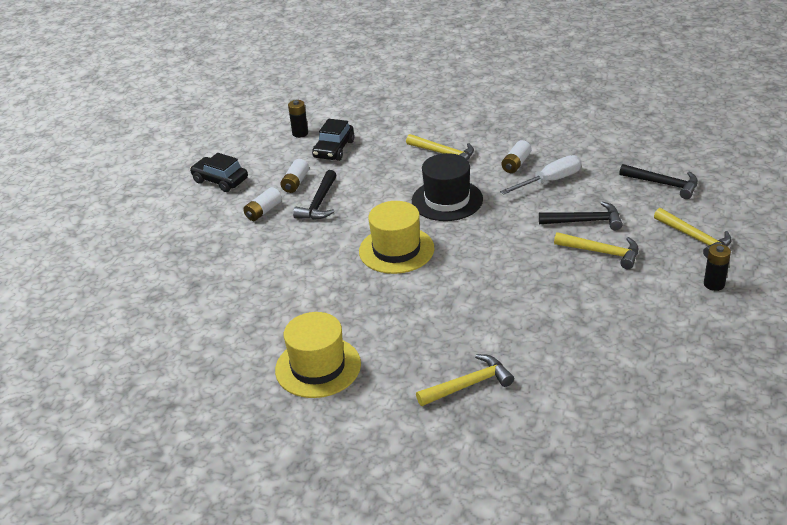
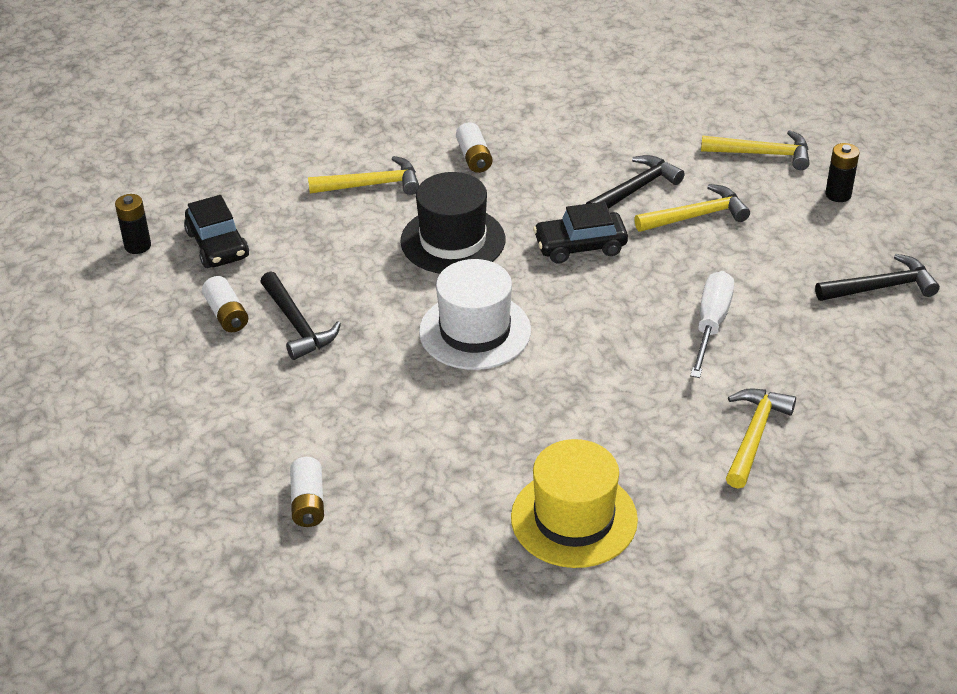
camera: 45 degrees left, 5 degrees up
black car [190,153,248,192] -> black car moved to [533,202,628,263]
white battery [243,187,282,221] -> white battery moved to [290,457,324,527]
yellow hat [359,201,434,274] -> white hat [419,259,531,370]
white screwdriver [500,155,582,195] -> white screwdriver moved to [690,271,734,378]
black hammer [619,164,698,199] -> black hammer moved to [815,254,940,301]

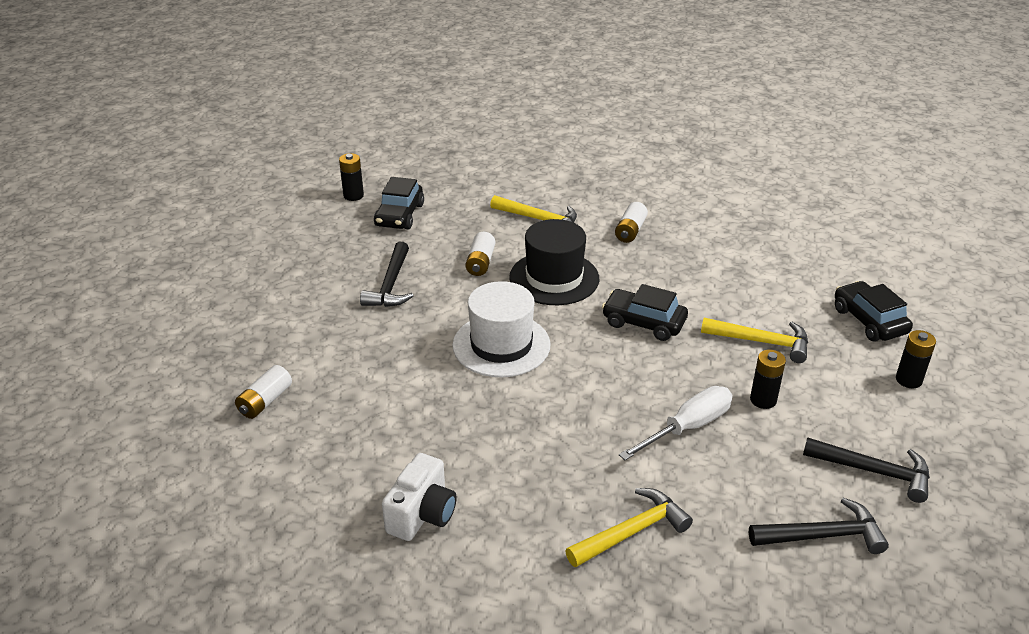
camera: 35 degrees right, 5 degrees down
white battery [202,276,248,332] -> white battery moved to [465,232,495,276]
yellow hat [511,439,638,568] -> white camera [382,453,457,541]
black hammer [586,155,685,209] -> black hammer moved to [749,498,889,554]
yellow hammer [701,130,809,170] -> black car [835,281,913,342]
none -> black battery [750,350,786,409]

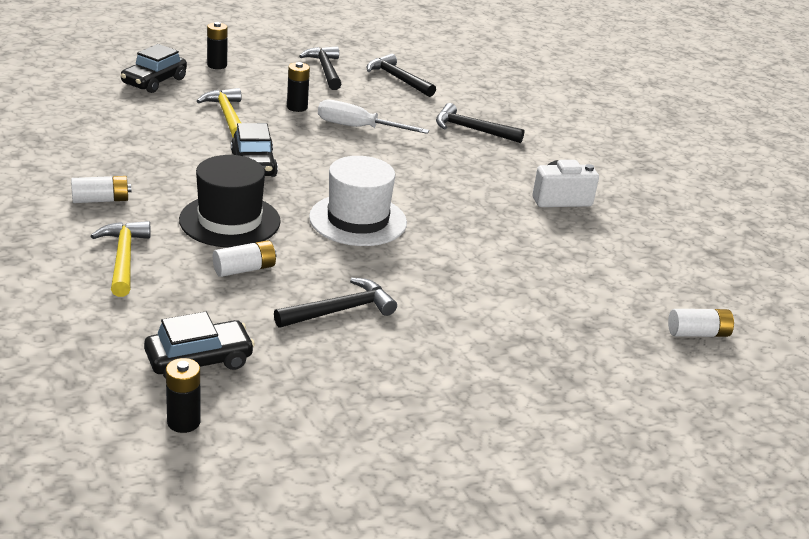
camera: 130 degrees left, 5 degrees down
white battery [235,365,292,419] -> white battery moved to [668,309,734,337]
yellow hammer [565,488,693,567] -> black hammer [436,103,525,143]

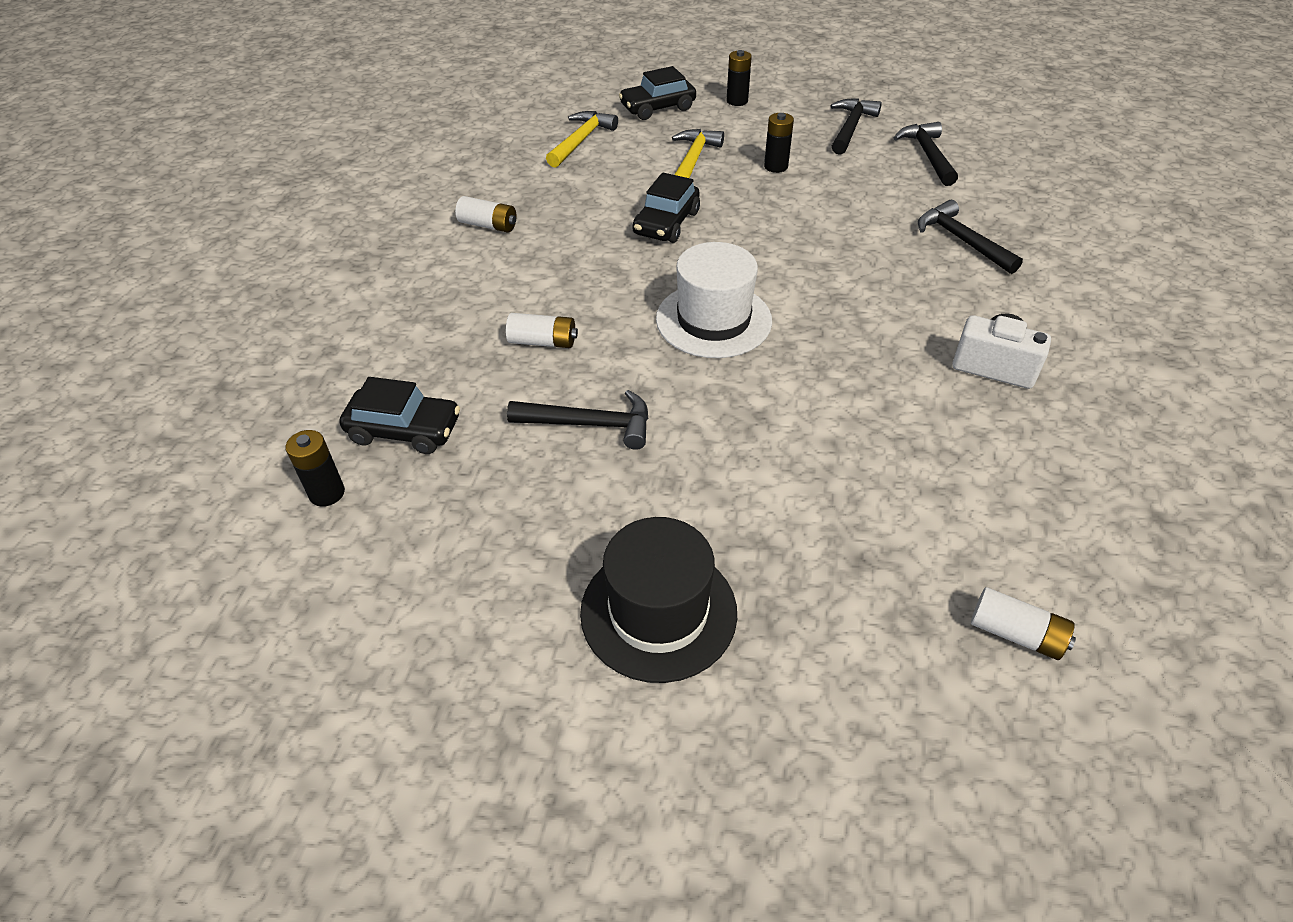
camera: 40 degrees right, 15 degrees up
yellow hammer [91,221,150,297] -> yellow hammer moved to [546,111,618,168]
black hat [179,155,281,247] -> black hat moved to [580,517,737,683]
white screwdriver [318,100,429,134] -> none

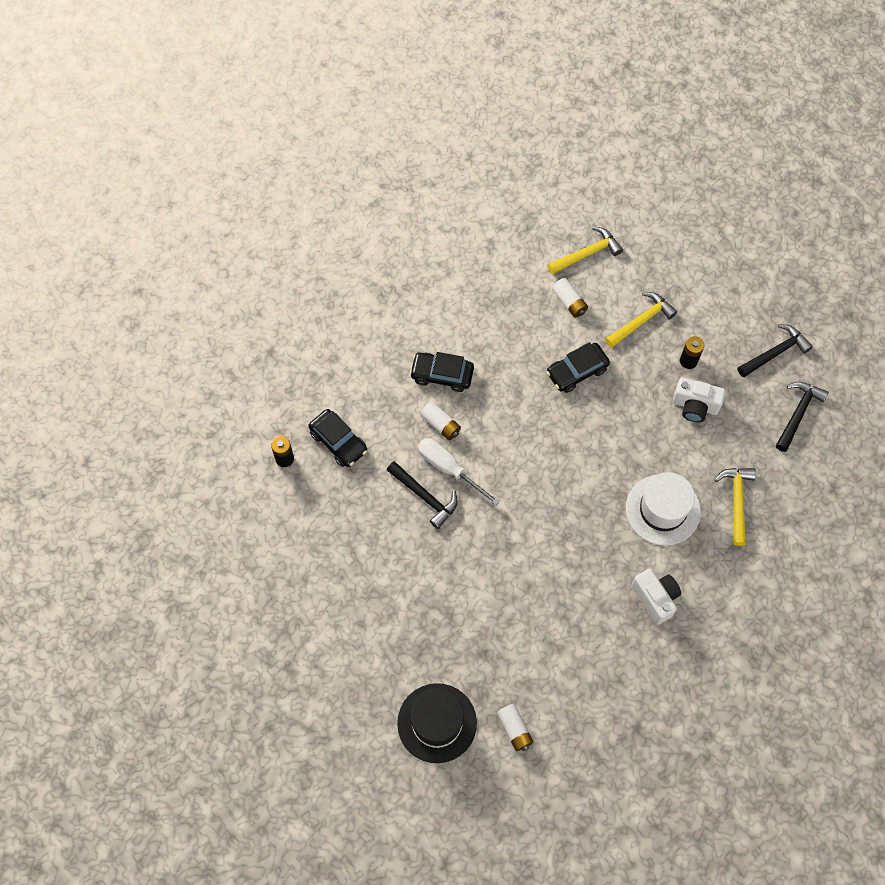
camera: 35 degrees right, 20 degrees up
white battery [455,196,516,233] -> white battery moved to [552,278,588,318]
black hat [580,517,737,683] -> black hat moved to [397,683,477,763]
black car [619,66,696,120] -> black car moved to [410,352,474,392]
white hat [656,242,772,358] -> white hat moved to [626,472,701,546]
black battery [727,50,752,106] -> none
black hammer [918,200,1023,274] -> yellow hammer [714,468,756,546]
none -> white screwdriver [418,438,500,506]
none -> white camera [673,377,726,422]

